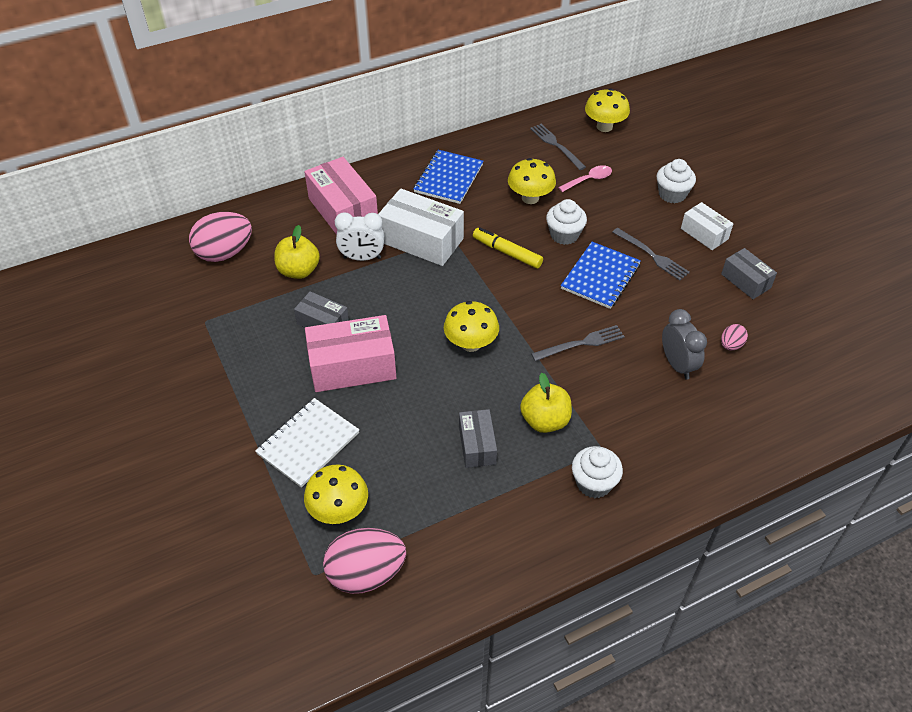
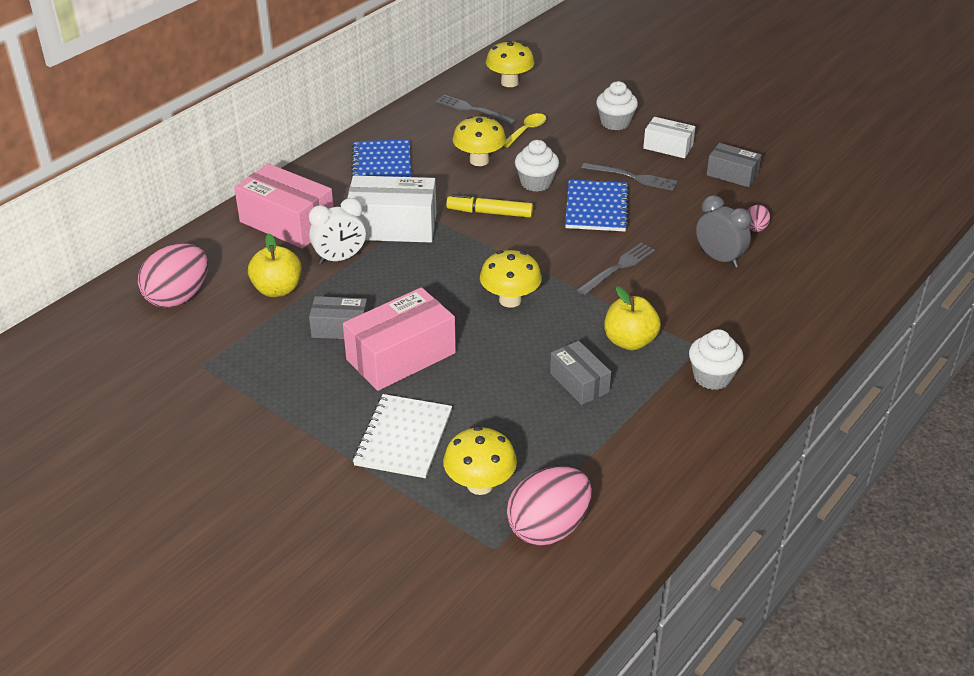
camera: 25 degrees left, 10 degrees down
pink spoon [558,165,612,192] -> yellow spoon [504,113,546,147]

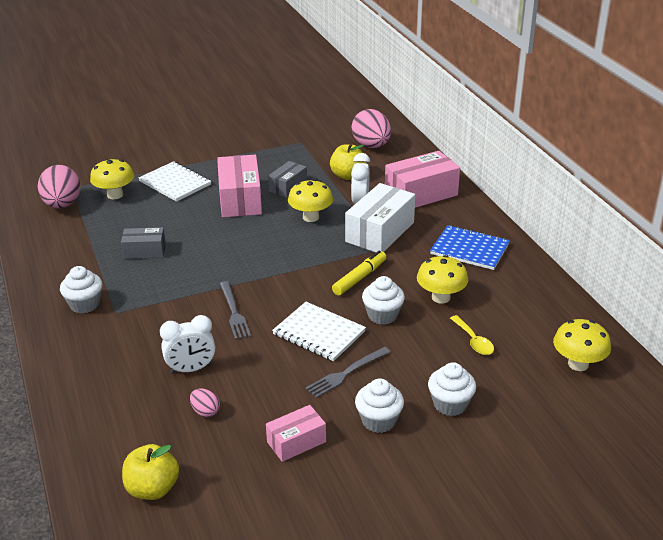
camera: 120 degrees right, 5 degrees down
grey fork [436,95,517,125] -> none
yellow mushroom [480,250,542,308] -> yellow mushroom moved to [288,179,333,222]
blue notebook [565,180,629,231] -> white notebook [272,302,366,361]
yellow apple [604,286,661,351] -> yellow apple moved to [122,444,179,500]
white box [643,117,695,158] -> white cupcake [355,378,404,433]
grey clock [696,195,752,268] -> white clock [160,315,215,374]
grey box [707,143,762,187] -> pink box [266,405,326,462]

